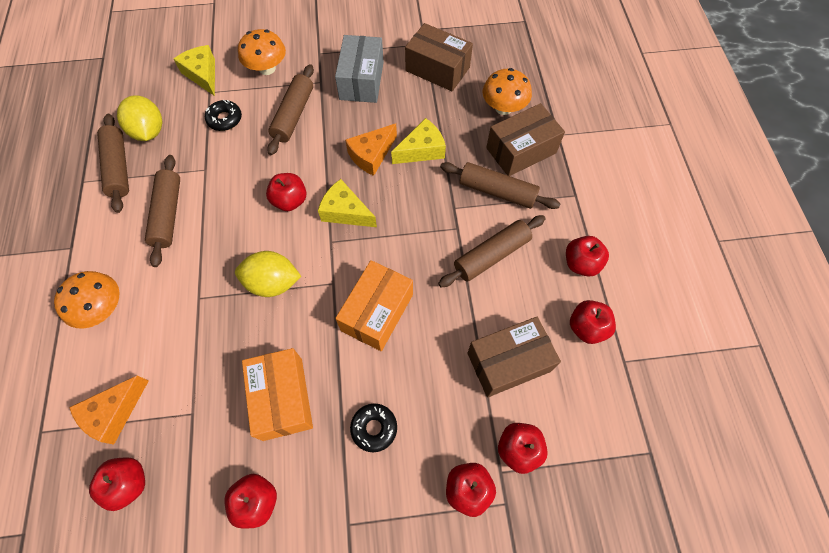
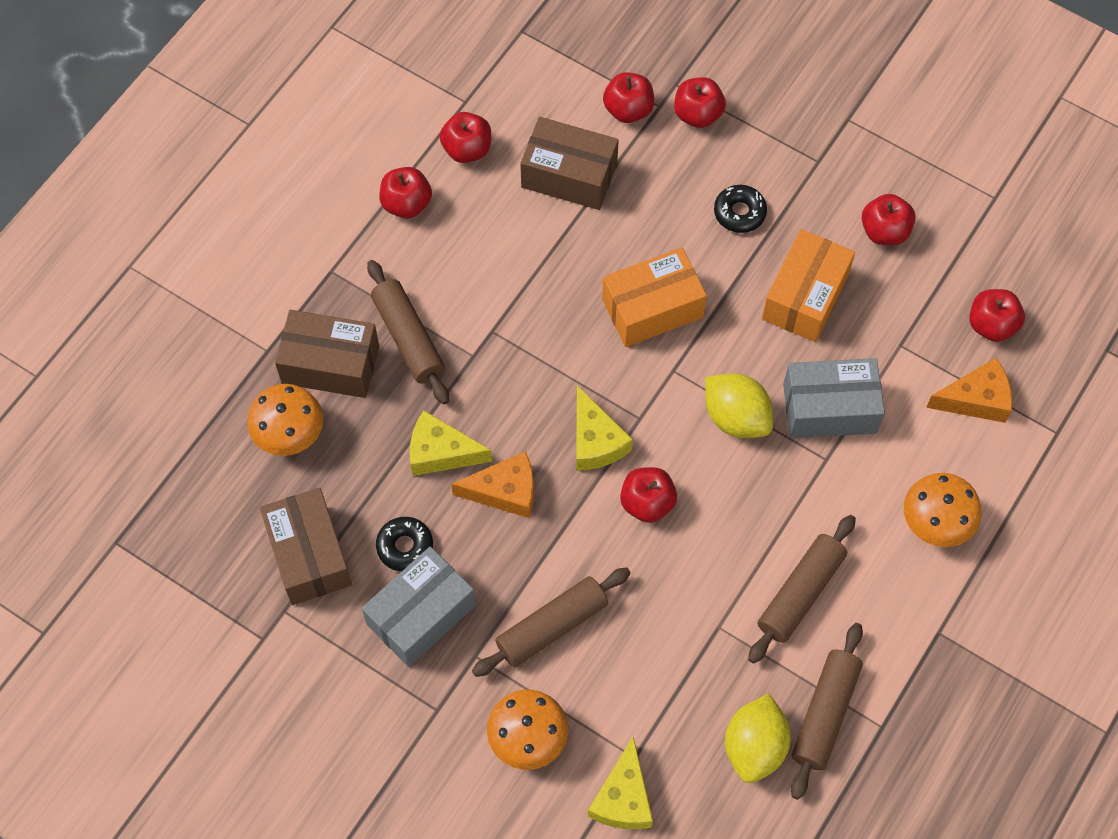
camera: 140 degrees left, 0 degrees up
black donut [205,100,242,131] -> black donut moved to [376,517,433,572]
brown rolling pin [438,215,546,288] -> none
none -> grey box [783,358,885,438]

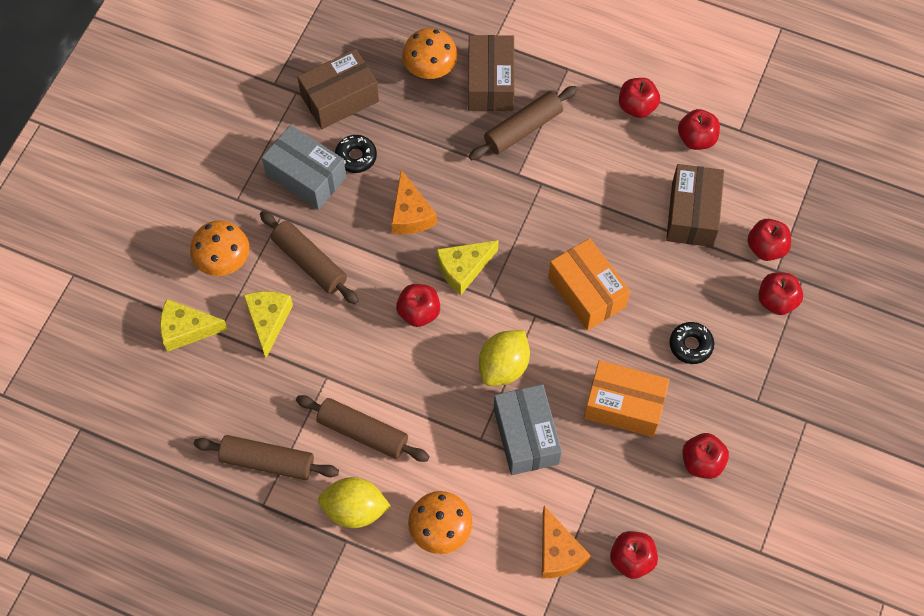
camera: 80 degrees right, 0 degrees up
yellow cheese [410,410,492,476] -> yellow cheese moved to [243,291,293,358]
yellow lemon [725,694,791,783] -> yellow lemon moved to [318,477,391,528]

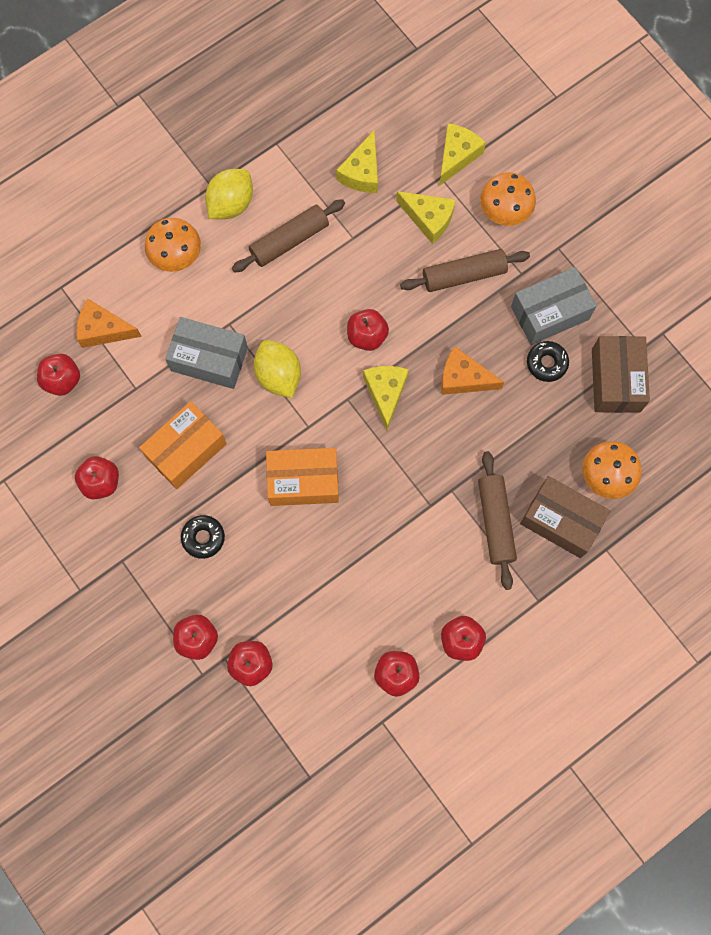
camera: 120 degrees right, 10 degrees up
brown rolling pin [194,435,339,480] -> none
brown box [666,164,724,247] -> none
none -> yellow cheese [336,130,378,193]

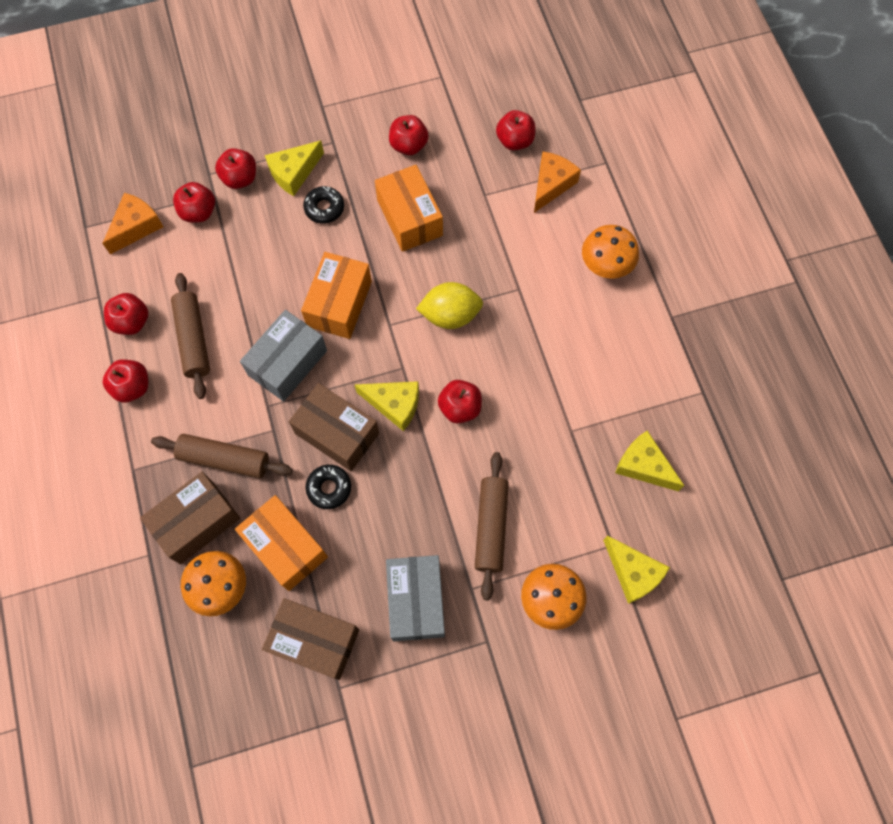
camera: 110 degrees right, 5 degrees down
grey box [165,317,248,389] -> grey box moved to [240,310,327,402]
yellow lemon [205,169,253,219] -> none
brown rolling pin [232,199,345,273] -> brown rolling pin moved to [171,273,210,399]
yellow cheese [396,191,455,244] -> yellow cheese moved to [265,141,324,196]
orange cheese [441,347,504,395] -> orange cheese moved to [102,193,163,254]
black donut [527,341,569,382] -> black donut moved to [305,465,351,509]
none -> orange box [235,495,328,591]
none -> brown box [289,383,379,471]

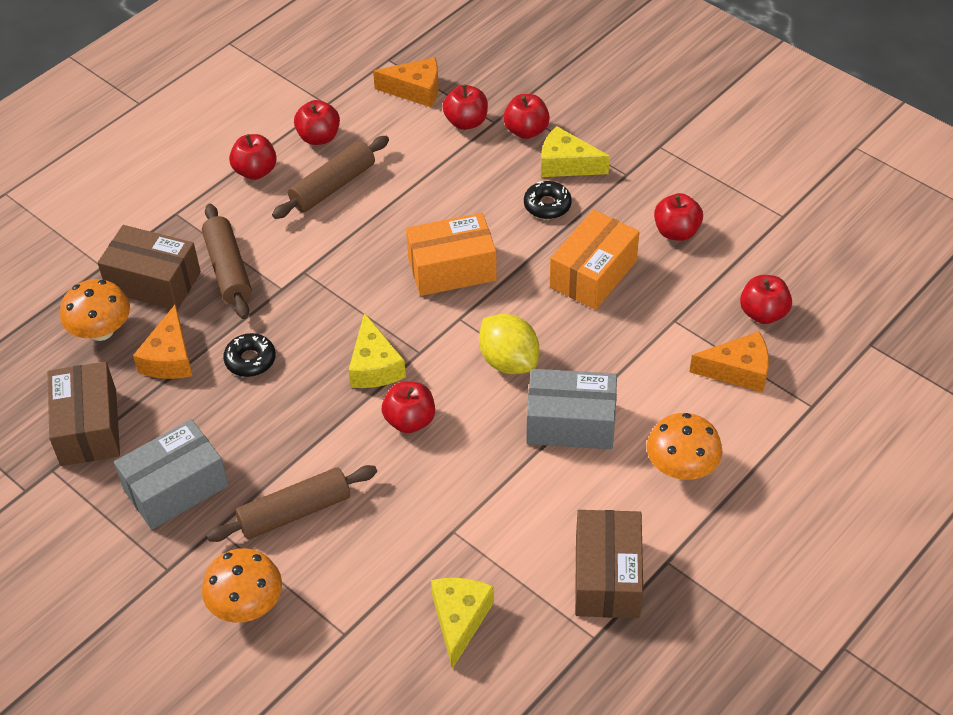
camera: 60 degrees right, 20 degrees down
orange box [235,495,328,591] -> orange cheese [133,305,193,379]
grey box [240,310,327,402] -> grey box moved to [526,369,617,449]
brown box [289,383,379,471] -> brown box moved to [575,510,643,618]
yellow cheese [603,536,670,604] -> none

